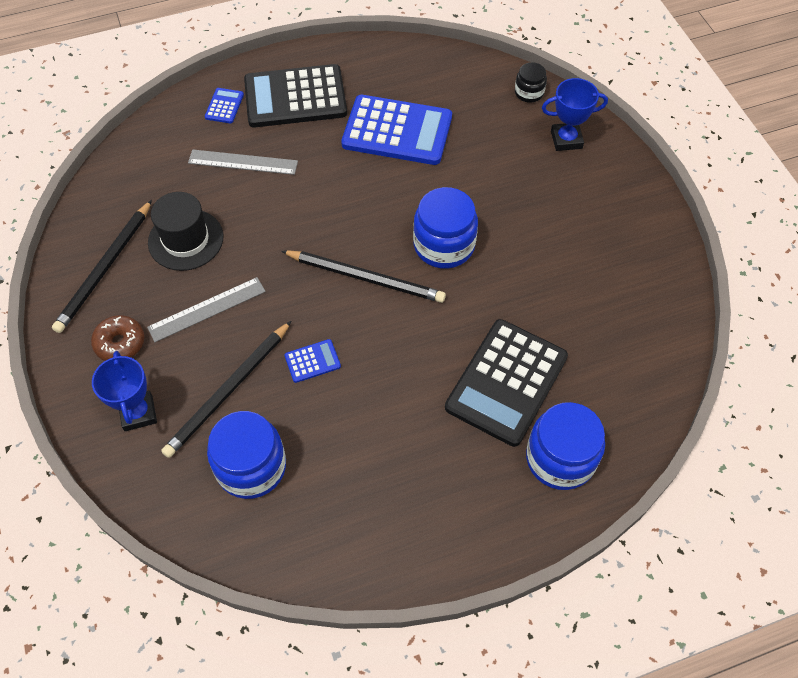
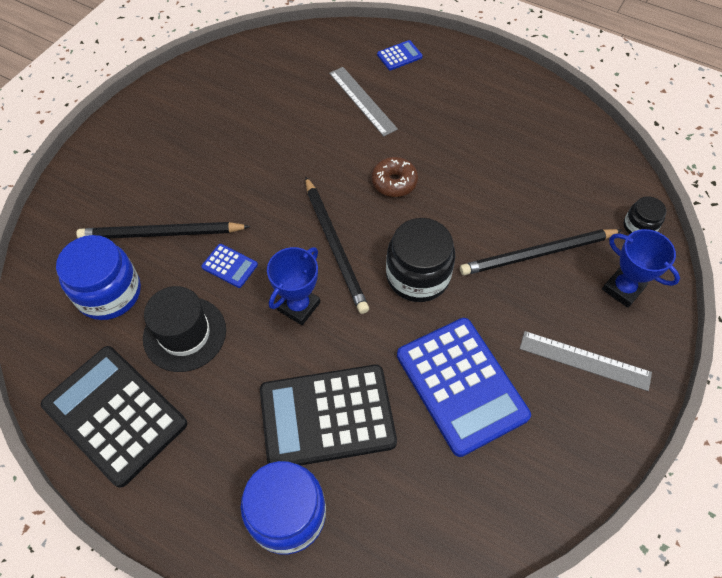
camera: 50 degrees right, 0 degrees up
black pencil [52,200,152,333] -> black pencil moved to [460,229,622,275]
brown donut [91,315,144,361] -> brown donut moved to [372,157,418,197]
blue trophy [92,351,157,431] -> blue trophy moved to [267,247,320,325]
grey ruler [147,277,266,342] -> grey ruler moved to [520,331,652,391]
black hat [148,192,223,271] -> black hat moved to [143,286,226,372]
black calculator [244,64,347,127] -> black calculator moved to [41,346,187,488]
blue calculator [341,95,452,165] -> blue calculator moved to [397,318,531,457]
blue jar [413,187,478,269] -> black jar [386,218,455,302]

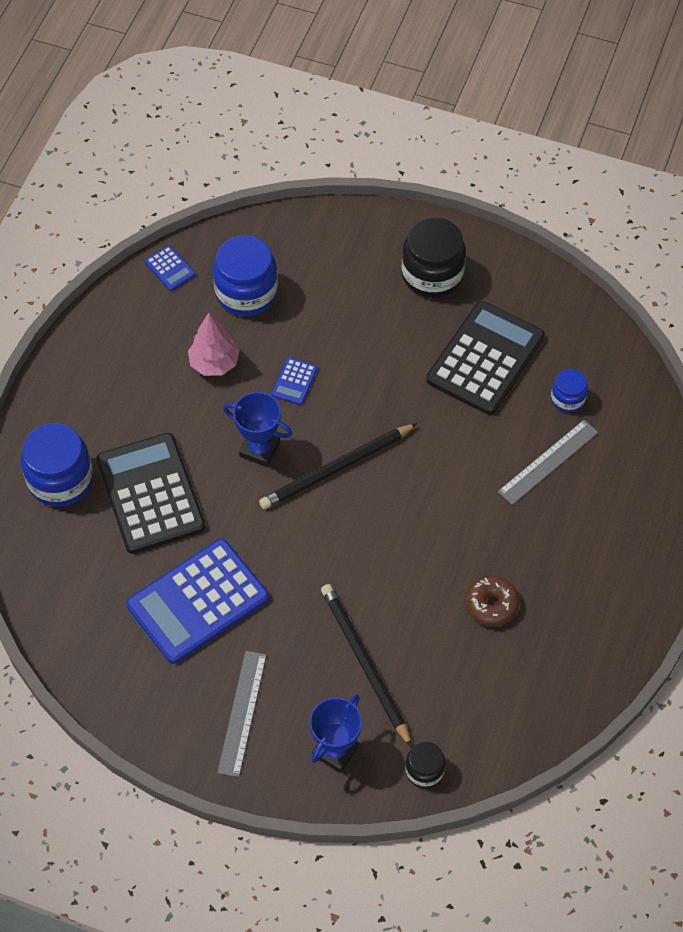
camera: 80 degrees right, 0 degrees up
black calculator [41,346,187,488] -> black calculator moved to [426,301,545,415]
black pencil [76,222,251,239] -> none
black hat [143,286,226,372] -> pink tree [188,313,239,376]
brown donut [372,157,418,197] -> brown donut moved to [465,575,520,626]
blue calculator [377,40,423,70] -> blue calculator moved to [145,245,195,291]
black jar [386,218,455,302] -> black jar moved to [402,217,466,298]
none -> blue jar [551,369,588,413]

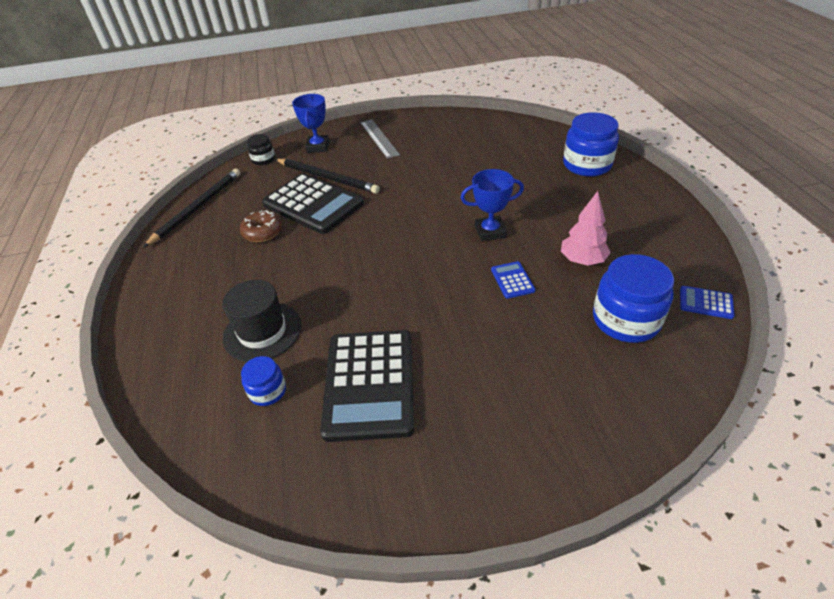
camera: 150 degrees right, 15 degrees down
black calculator [96,433,205,554] -> black calculator moved to [262,173,364,234]
blue calculator [127,539,269,664] -> none
black pencil [259,423,418,509] -> black pencil moved to [143,169,240,248]
black jar [402,217,466,298] -> none
grey ruler [498,420,598,505] -> black hat [222,280,301,362]

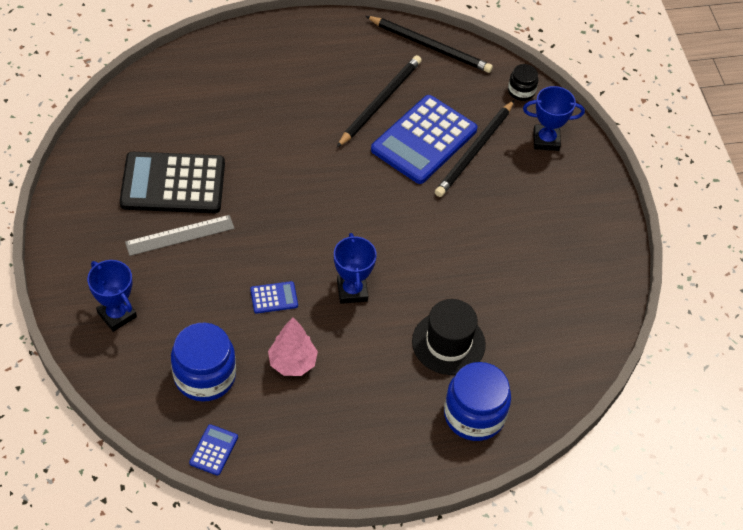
camera: 85 degrees right, 10 degrees up
black hat [222,280,301,362] -> black hat moved to [412,299,486,375]
brown donut [240,210,282,242] -> black pencil [337,55,422,147]
blue jar [241,356,286,406] -> none
black calculator [262,173,364,234] -> blue calculator [371,95,478,184]
grey ruler [360,120,400,159] -> grey ruler moved to [125,215,235,256]
none -> blue trophy [87,260,137,332]

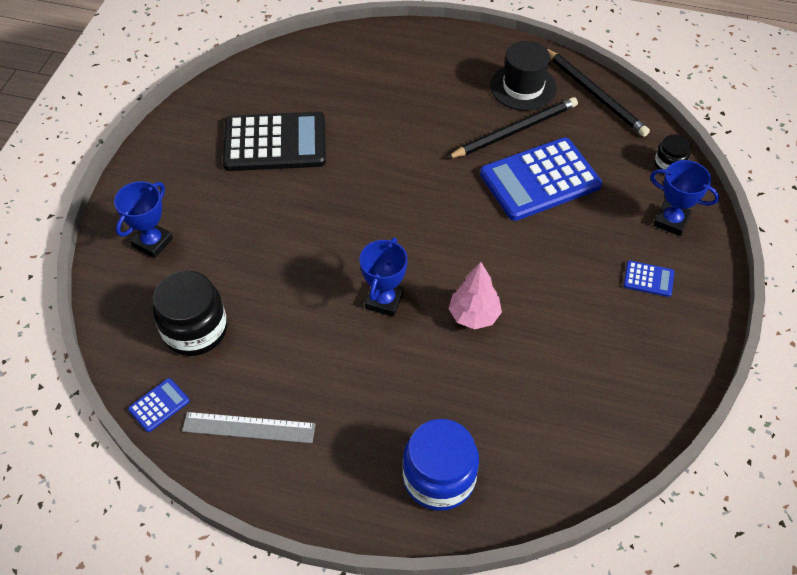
camera: 30 degrees right, 0 degrees up
blue trophy [87,260,137,332] -> blue trophy turned 45 degrees clockwise [114,181,173,258]
black calculator [120,152,225,213] -> black calculator turned 150 degrees clockwise [223,112,326,171]
grey ruler [125,215,235,256] -> grey ruler moved to [182,412,315,443]
blue jar [171,323,236,402] -> black jar [153,271,227,356]
blue calculator [250,281,298,313] -> blue calculator moved to [623,261,674,297]
pink tree [268,317,318,376] -> pink tree moved to [449,262,502,329]
black hat [412,299,486,375] -> black hat moved to [490,41,557,111]
black pencil [435,100,514,197] -> none

